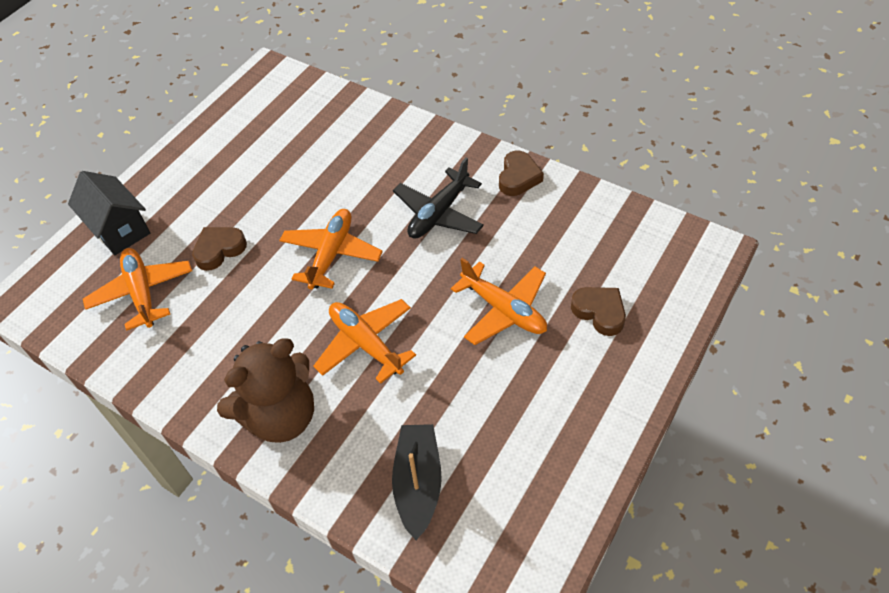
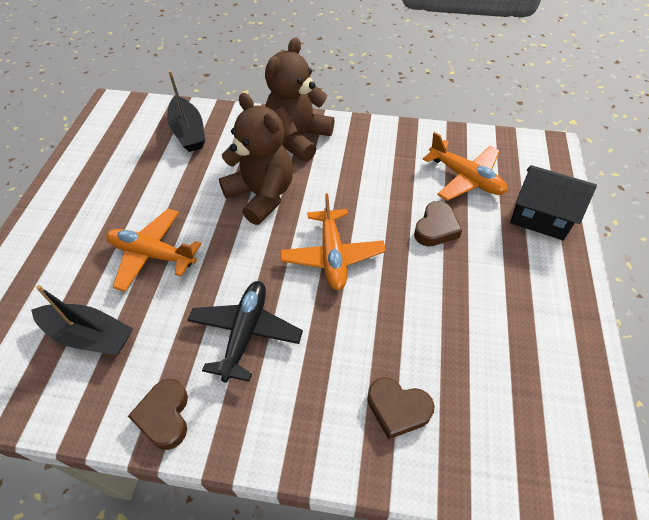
camera: 155 degrees right, 0 degrees up
orange plane [313,299,416,384] -> brown teddy bear [219,93,293,225]
brown heart [571,287,626,336] -> brown heart moved to [367,377,435,439]
none -> black boat [31,285,133,355]

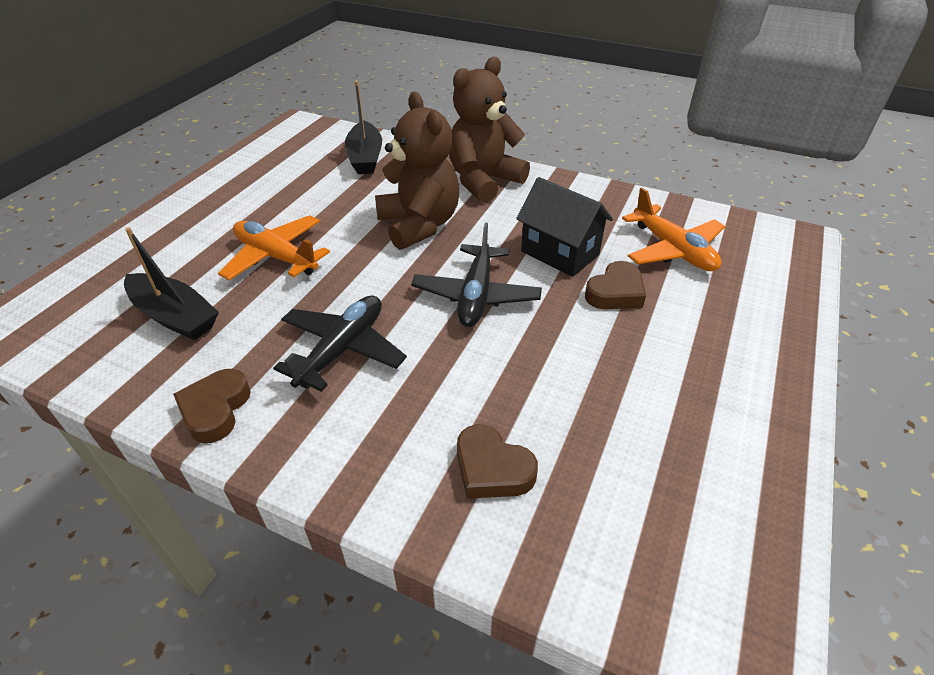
camera: 15 degrees right, 10 degrees down
orange plane [280,193,386,290] -> black plane [411,223,542,327]
black house [510,165,597,240] -> black house moved to [516,177,613,277]

